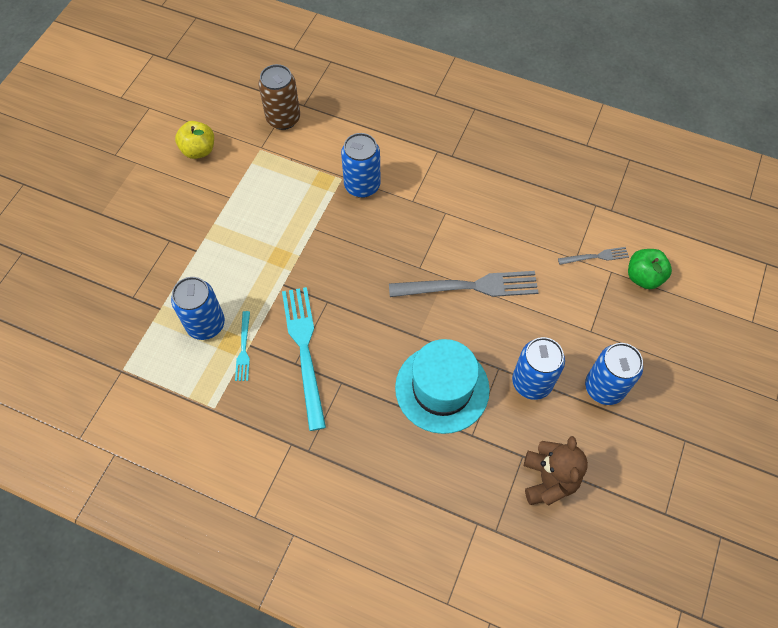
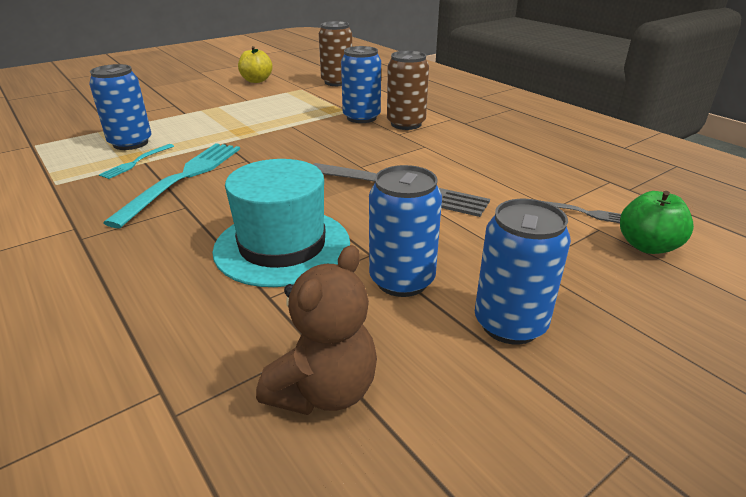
camera: 30 degrees right, 30 degrees down
none -> brown can [387,51,429,130]

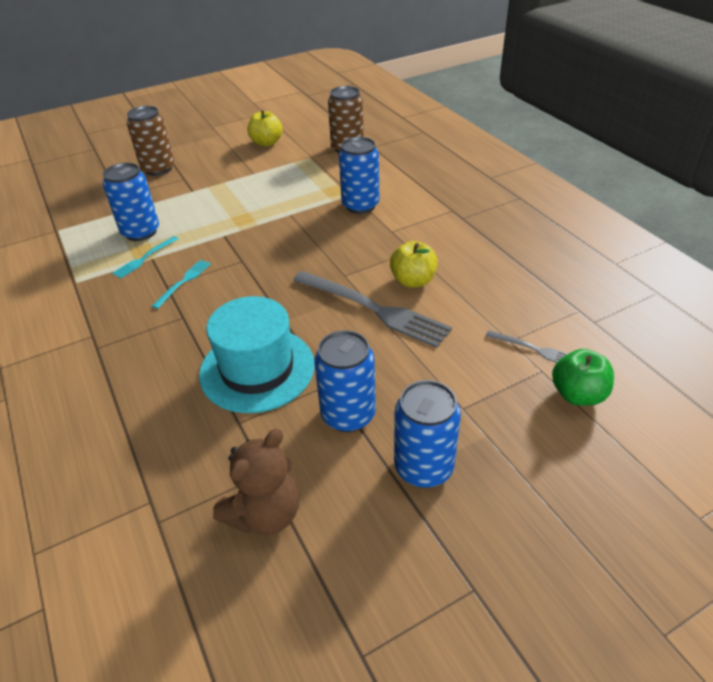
camera: 10 degrees right, 10 degrees up
turquoise fork [103,143,240,228] -> turquoise fork [152,260,211,309], size x0.49
brown can [387,51,429,130] -> brown can moved to [127,106,174,176]
none -> yellow apple [390,241,438,288]

